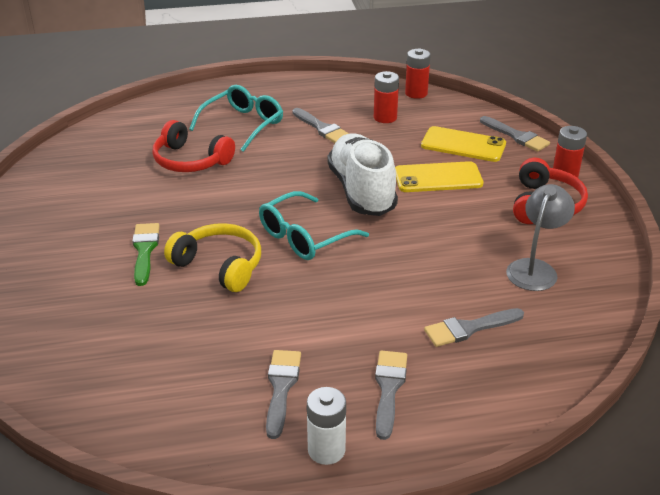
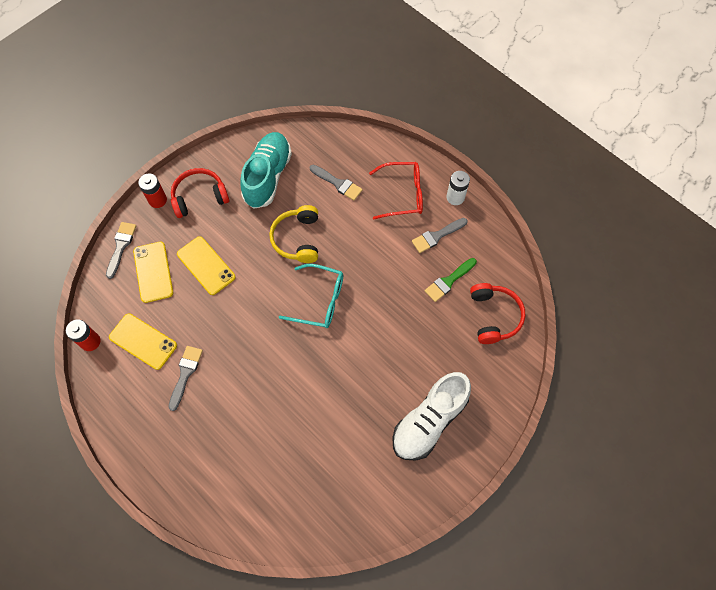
camera: 125 degrees left, 30 degrees up
green brush [132,223,160,286] -> green brush moved to [425,258,477,302]
red headphones [153,120,235,172] -> red headphones moved to [470,283,525,344]
yellow headphones [164,223,261,292] -> yellow headphones moved to [269,205,318,263]
turquoise glasses [189,85,283,152] -> none
white shoe [327,134,398,216] -> white shoe moved to [392,372,471,460]
red battery [374,71,399,123] -> yellow phone [109,313,177,370]
grey brush [375,350,407,440] -> red glasses [369,162,423,219]
grey lamp [506,184,575,291] -> turquoise shoe [240,132,292,209]

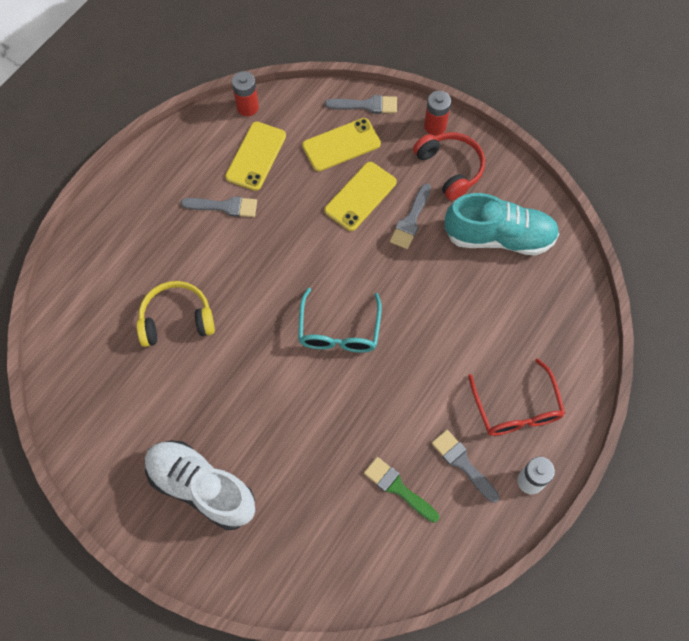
camera: 80 degrees right, 0 degrees up
yellow headphones [269,205,318,263] -> yellow headphones moved to [136,281,215,347]
grey brush [310,165,363,200] -> grey brush moved to [390,183,431,249]
red headphones [470,283,525,344] -> none

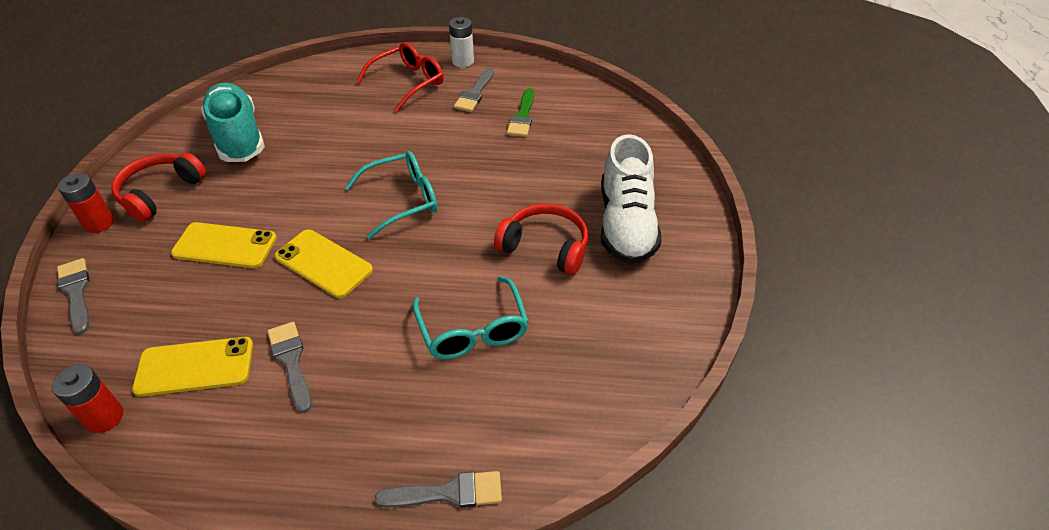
camera: 120 degrees left, 20 degrees down
yellow headphones [136,281,215,347] -> turquoise glasses [413,276,529,359]
yellow phone [302,118,381,171] -> yellow phone moved to [275,229,373,298]
grey brush [390,183,431,249] -> grey brush moved to [374,471,502,508]
none -> red headphones [494,203,588,275]

